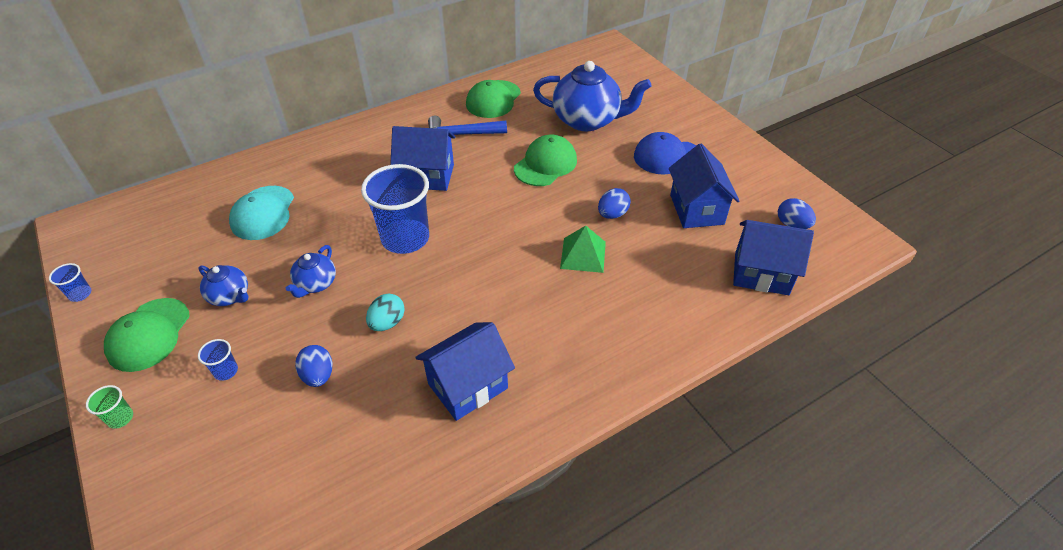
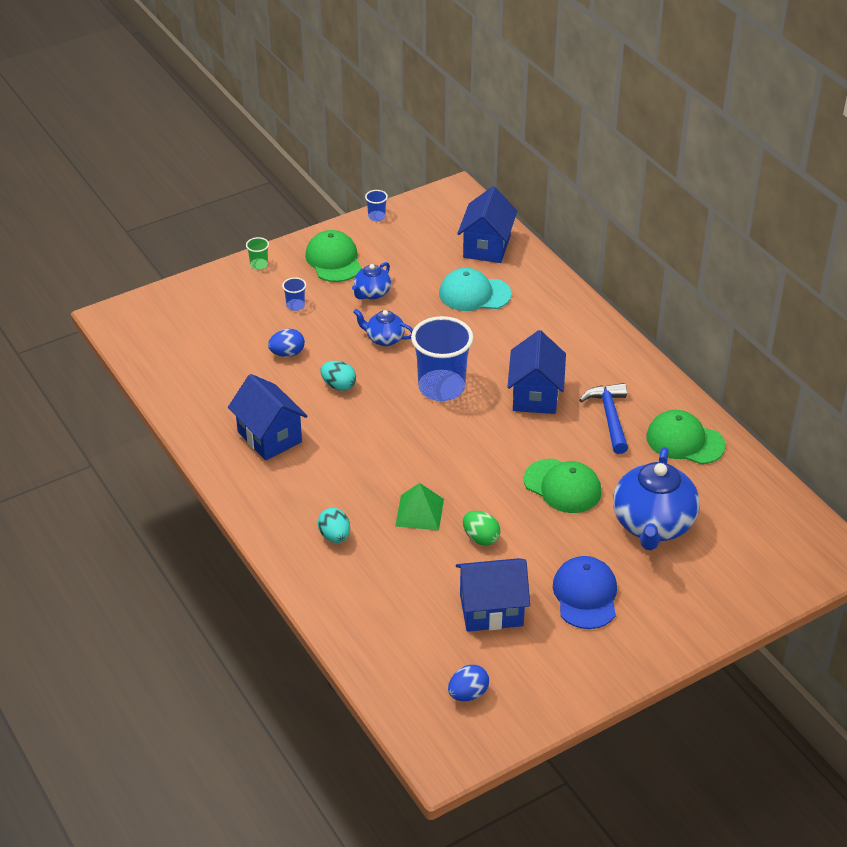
camera: 90 degrees right, 5 degrees down
green cap [104,298,190,372] -> green cap turned 60 degrees clockwise [305,230,361,282]
blue egg [598,188,631,219] -> green egg [463,511,500,546]
blue house [733,220,814,295] -> blue house moved to [457,186,517,263]
none -> turquoise egg [318,508,350,543]

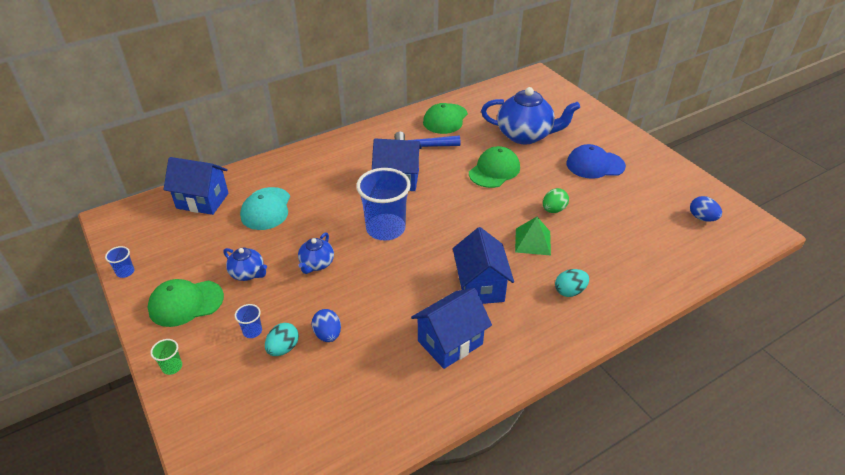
camera: 90 degrees left, 0 degrees up
turquoise egg [321,361,356,391] -> turquoise egg moved to [265,323,299,356]
blue house [456,558,530,632] -> blue house moved to [453,227,514,304]

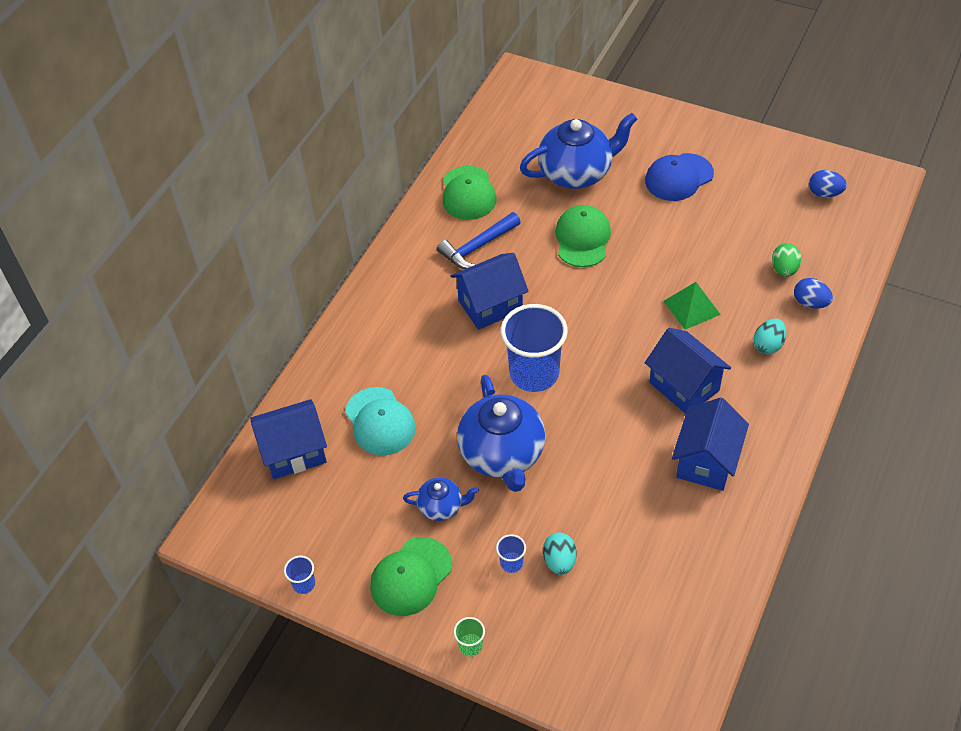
camera: 30 degrees left, 10 degrees up
blue teapot [298,233,334,274] -> blue teapot [457,375,545,492], size x1.98
blue egg [312,309,341,342] -> blue egg moved to [794,278,833,309]
green egg [543,188,569,213] -> green egg moved to [772,243,801,277]

